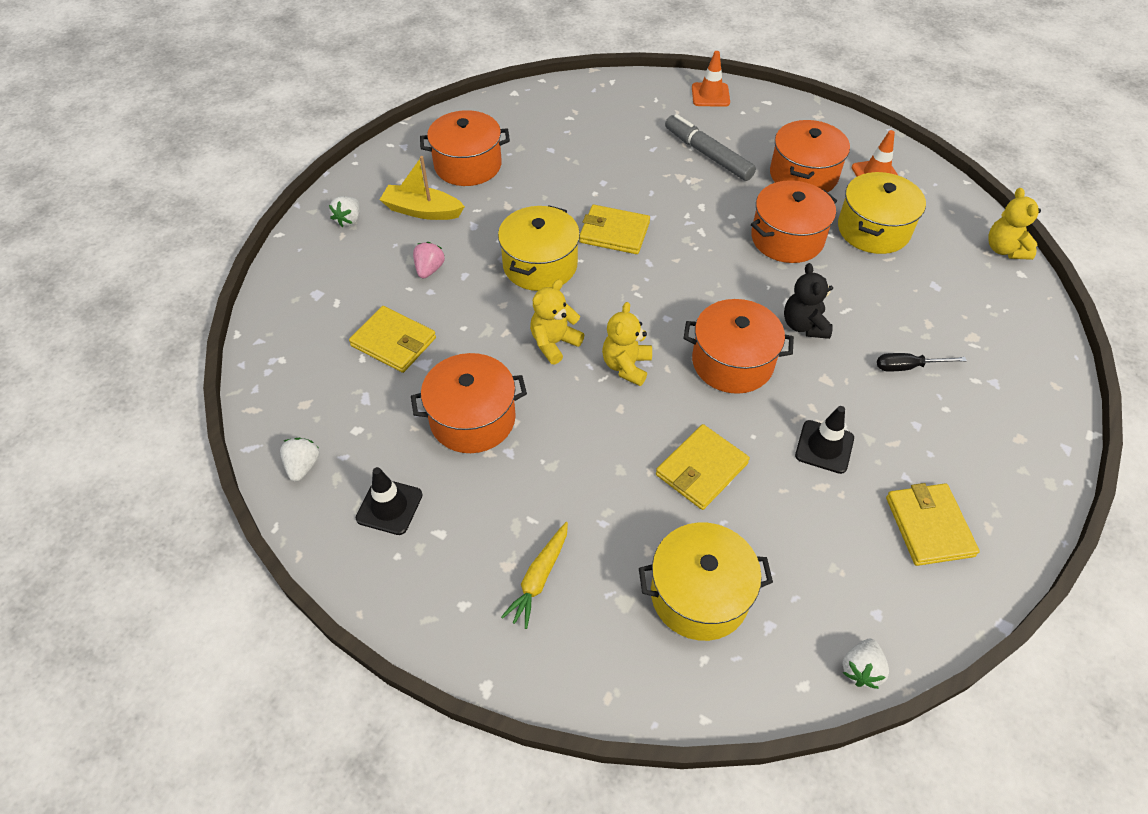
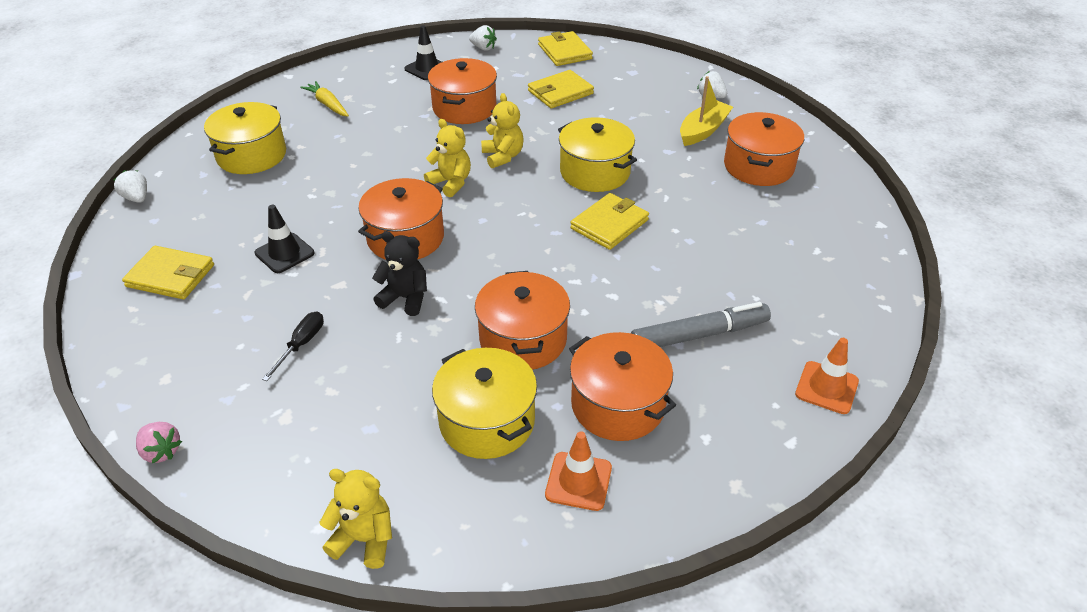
camera: 115 degrees right, 10 degrees down
pink strawberry [413,242,445,279] -> pink strawberry moved to [136,422,182,463]
yellow wallet [656,424,750,510] -> yellow wallet moved to [538,31,593,66]

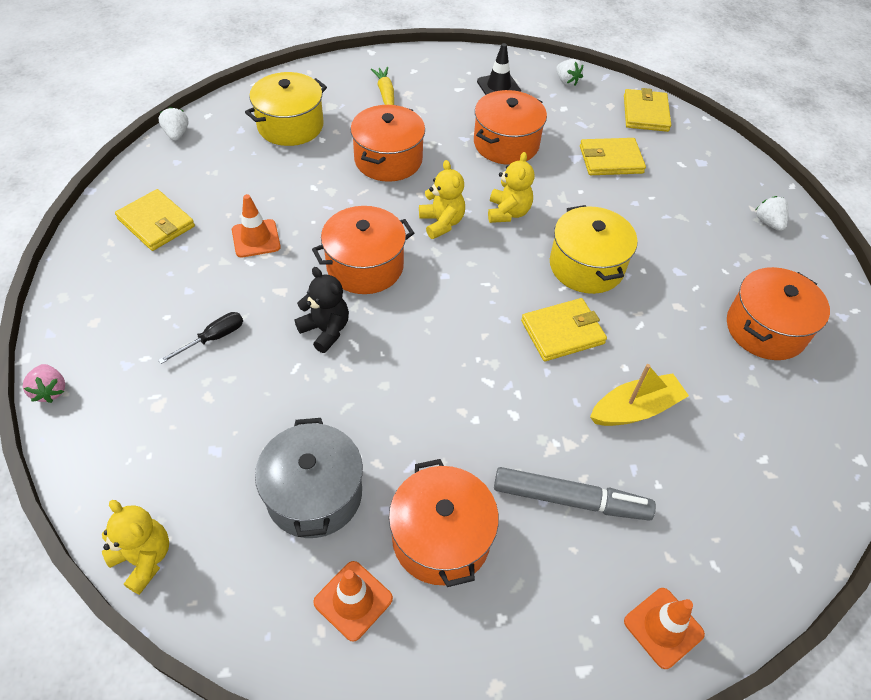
camera: 25 degrees right, 10 degrees up
black traffic cone [255,205,314,273] -> orange traffic cone [232,194,281,257]
yellow pot [432,348,537,459] -> grey pot [255,418,363,538]
orange pot [475,271,570,370] -> orange pot moved to [350,105,425,182]
yellow boat [680,76,733,146] -> yellow boat moved to [590,364,689,426]

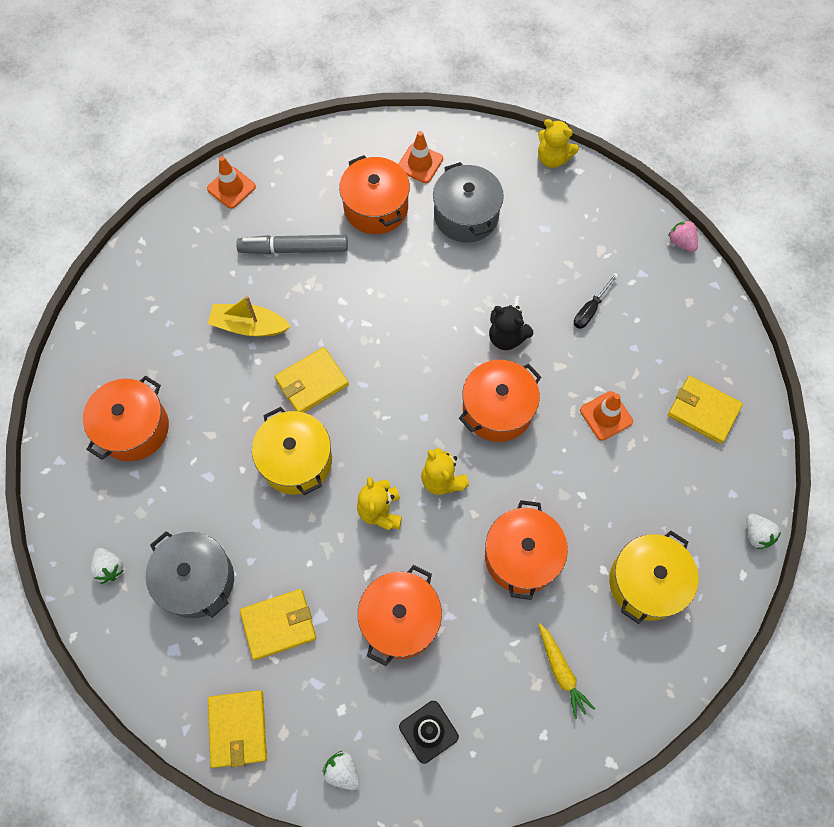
camera: 170 degrees right, 15 degrees up
yellow boat [590,364,689,426] -> yellow boat turned 45 degrees clockwise [208,295,291,337]
none -> grey pot [146,531,234,618]

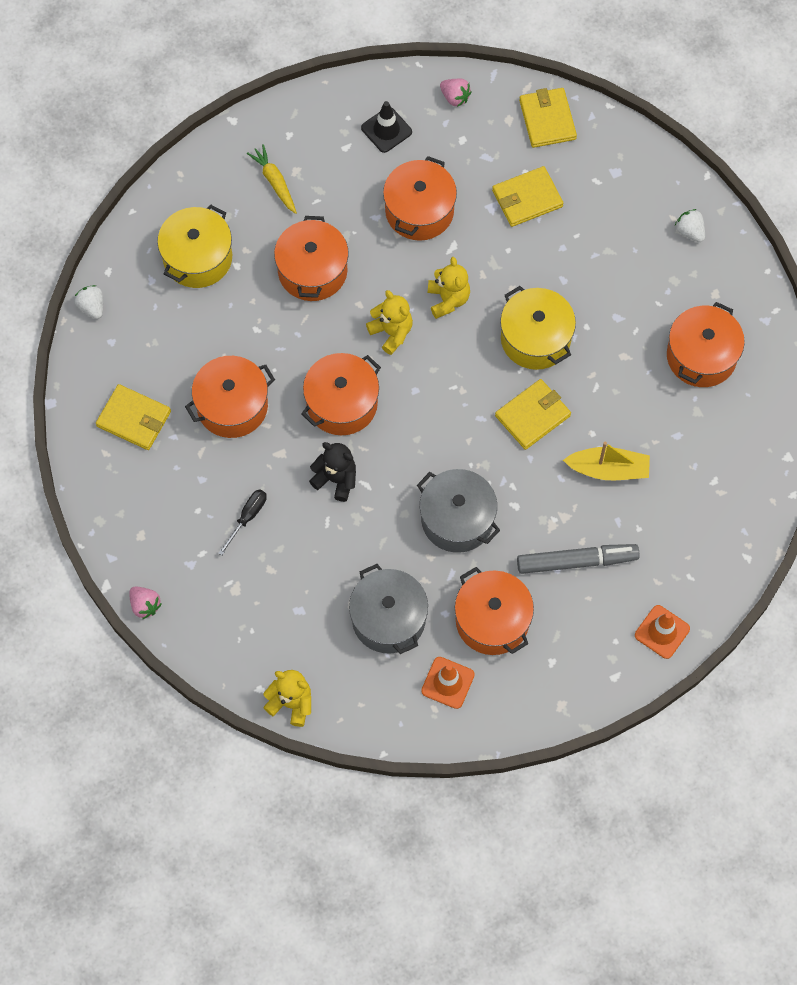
camera: 175 degrees right, 0 degrees up
grey pot [146,531,234,618] -> grey pot moved to [417,469,500,553]
white strawberry [323,751,360,790] -> pink strawberry [440,79,471,107]
orange traffic cone [580,391,633,441] -> orange pot [185,356,275,438]

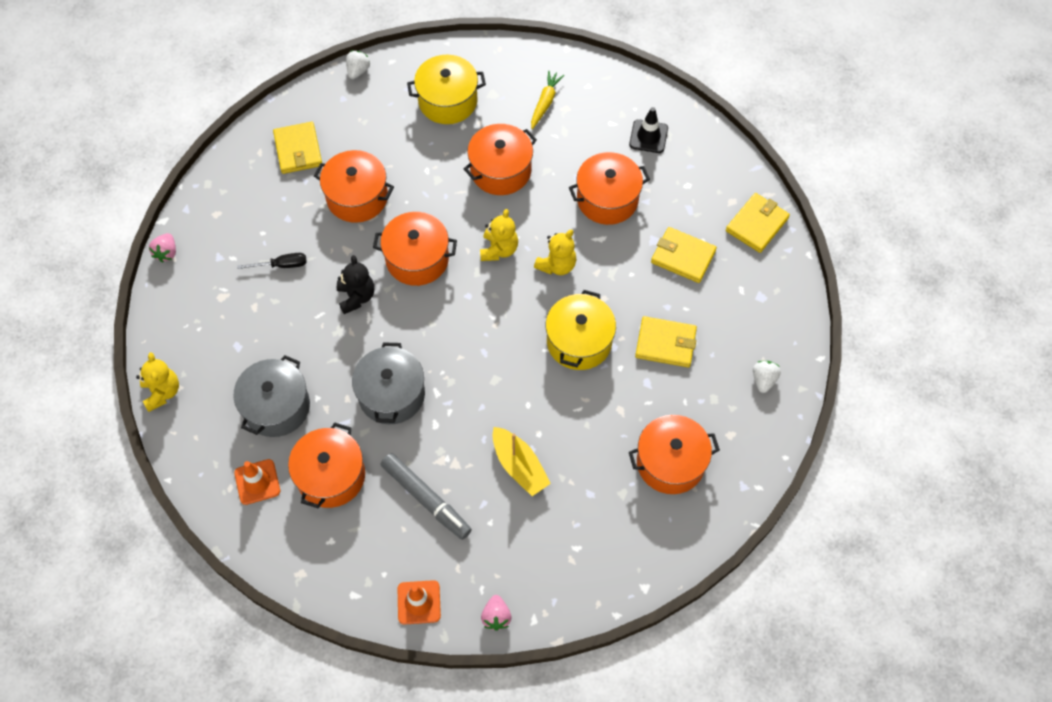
camera: 50 degrees right, 5 degrees down
pink strawberry [440,79,471,107] -> pink strawberry moved to [481,595,512,631]
yellow wallet [495,379,571,450] -> yellow wallet moved to [635,316,697,367]

